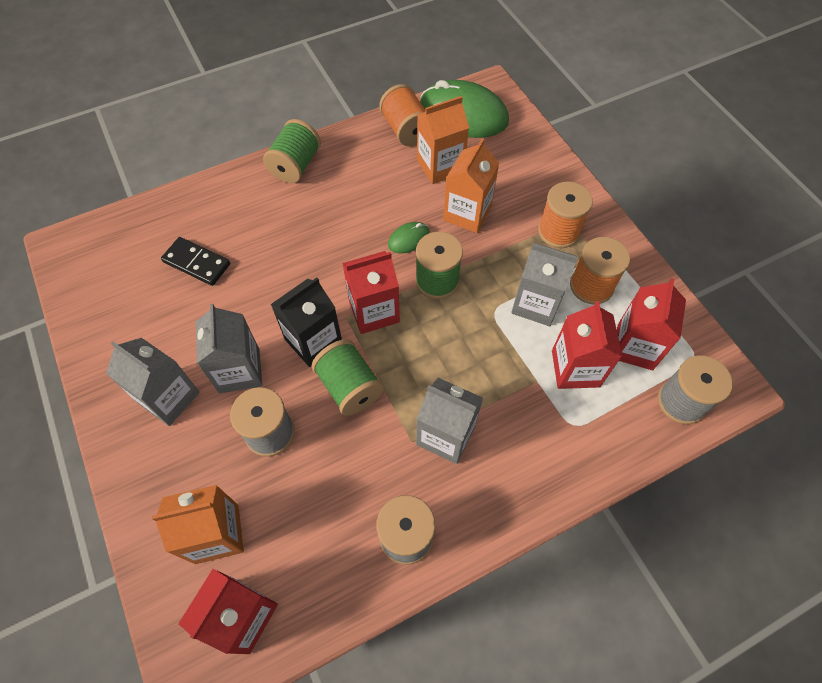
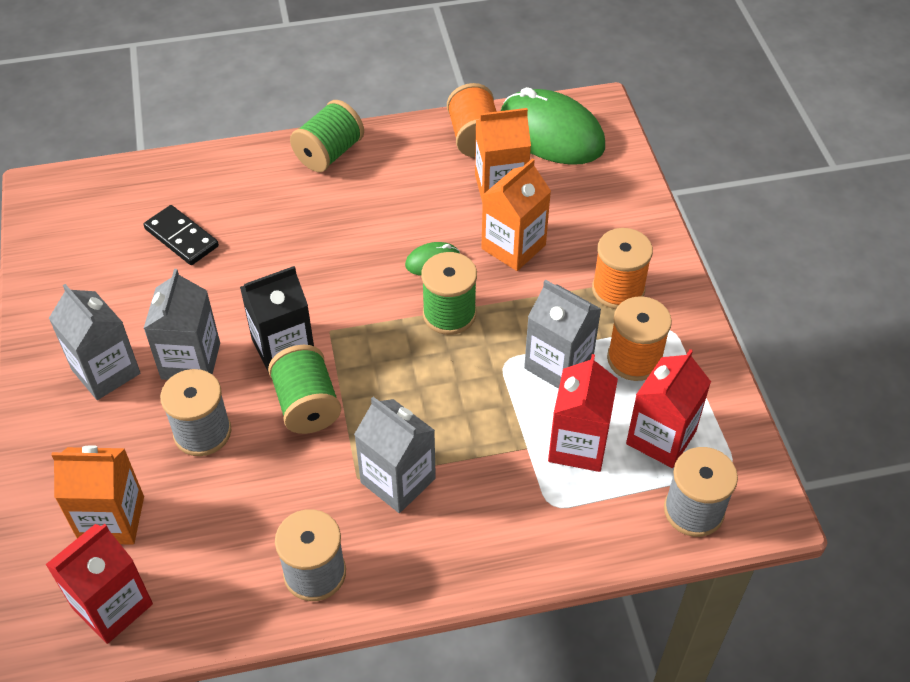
camera: 15 degrees right, 10 degrees down
red carton [342,251,400,334] -> none

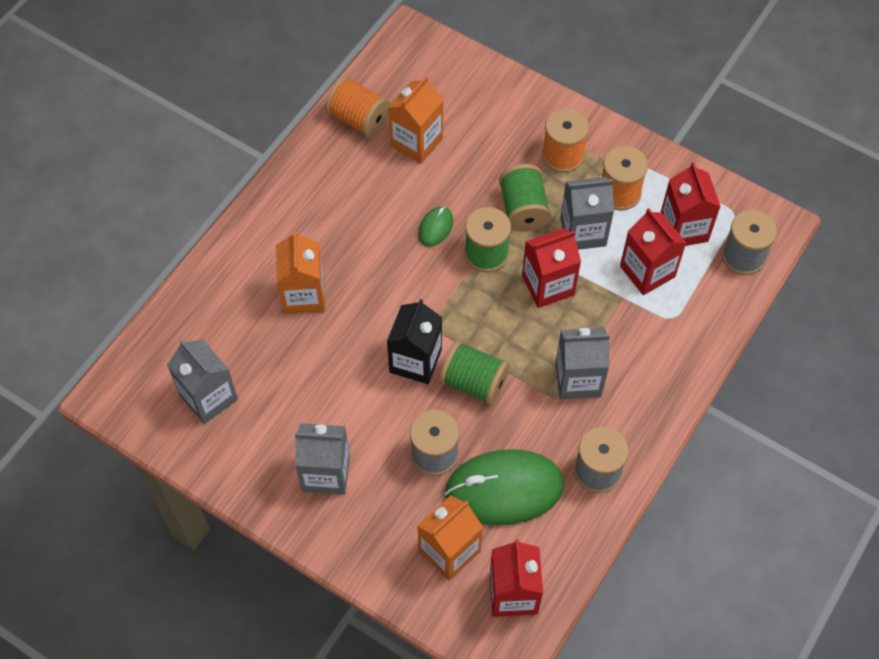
camera: 45 degrees left, 10 degrees up
grey carton [143,269,220,380] -> grey carton moved to [167,339,238,424]
black domino [144,205,219,265] -> none
green spool [290,100,364,172] -> green spool moved to [499,164,551,232]
orange carton [481,158,551,271] -> orange carton moved to [276,230,325,314]
green mouse [501,87,605,165] -> green mouse moved to [445,449,564,526]
none -> red carton [522,228,581,308]

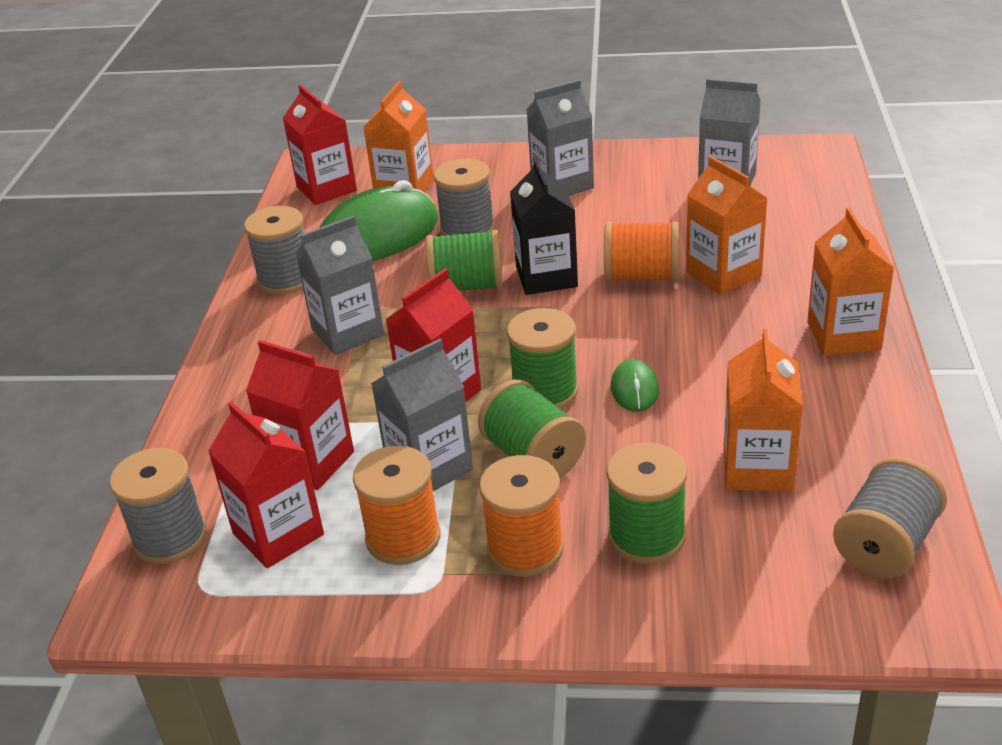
camera: 155 degrees right, 25 degrees down
orange spool [325,76,390,137] -> orange spool moved to [604,221,679,282]
none -> green spool [606,443,687,564]
none -> orange carton [807,208,894,356]
none -> grey spool [833,457,947,578]

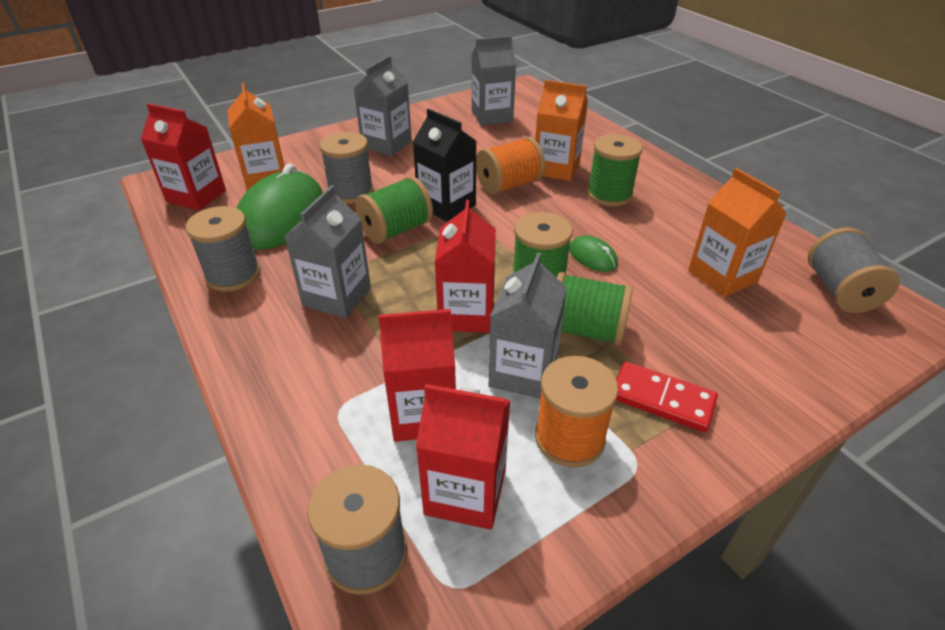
camera: 40 degrees left, 5 degrees up
orange spool [479,455,564,577] -> red domino [616,362,718,432]
green spool [606,443,687,564] -> green spool moved to [587,134,643,206]
orange carton [807,208,894,356] -> none

